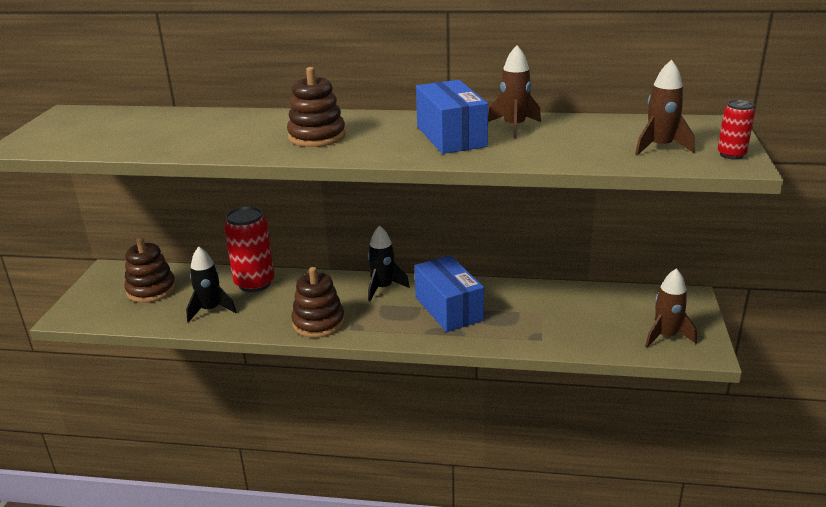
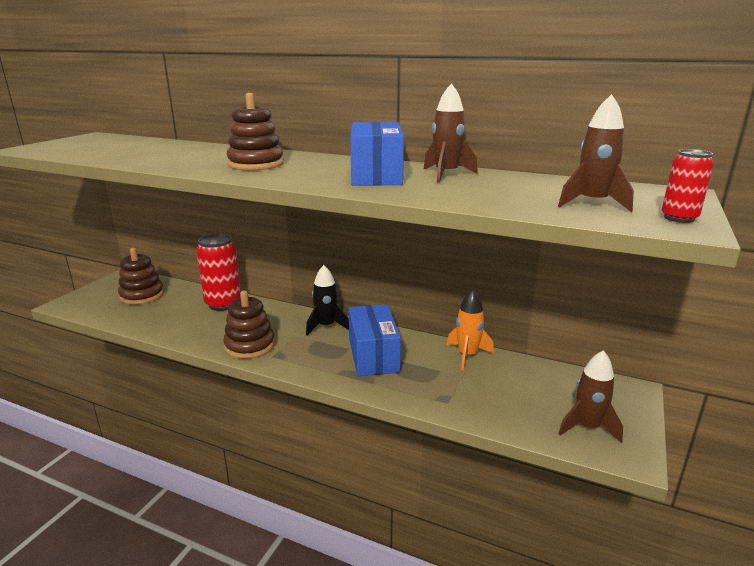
camera: 15 degrees right, 5 degrees down
black rocket [186,247,236,323] -> none
none -> orange rocket [447,289,494,370]

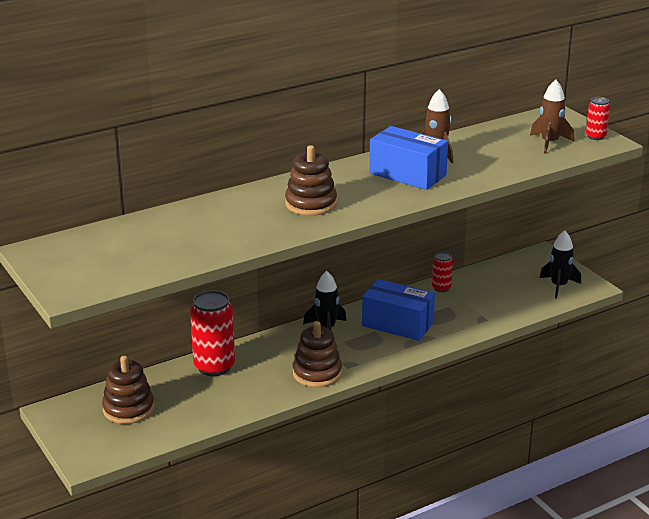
camera: 55 degrees left, 5 degrees up
orange rocket [447,289,494,370] -> red can [432,252,453,292]
brown rocket [558,350,623,443] -> black rocket [540,230,581,298]

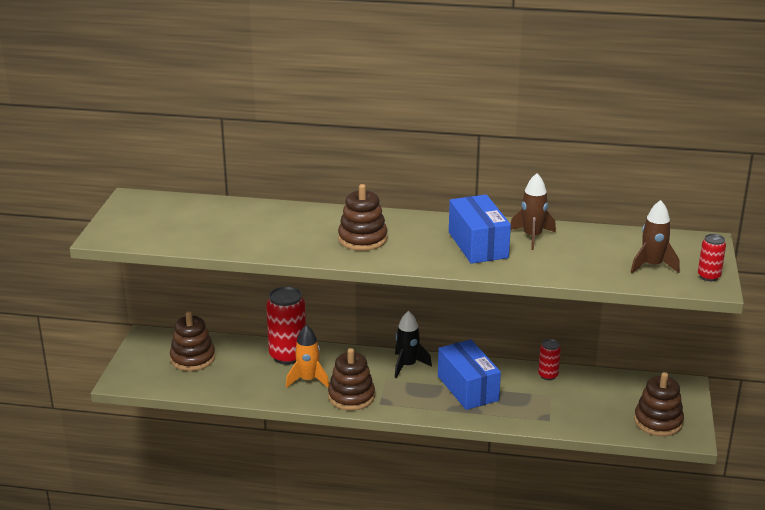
camera: 40 degrees right, 0 degrees up
black rocket [540,230,581,298] -> brown stacking toy [634,372,684,436]
none -> orange rocket [286,325,329,388]

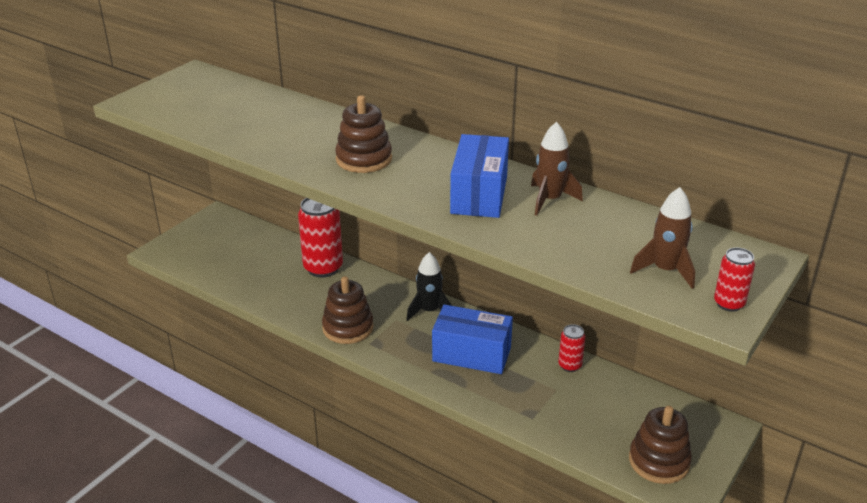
camera: 25 degrees right, 5 degrees up
brown stacking toy [170,312,215,371] -> none
orange rocket [286,325,329,388] -> none
blue box [438,340,501,410] -> blue box turned 75 degrees counterclockwise [432,304,513,374]

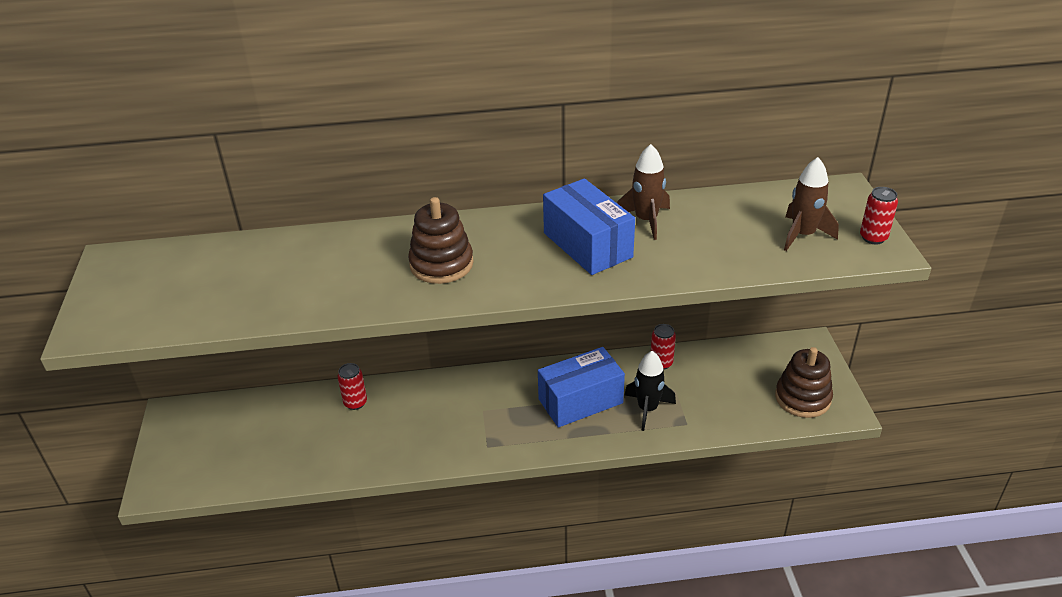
camera: 40 degrees left, 5 degrees up
red can [298,198,343,278] -> red can [337,363,367,410], size x0.52
brown stacking toy [322,276,374,344] -> none
black rocket [406,252,452,321] -> black rocket moved to [625,351,676,431]

